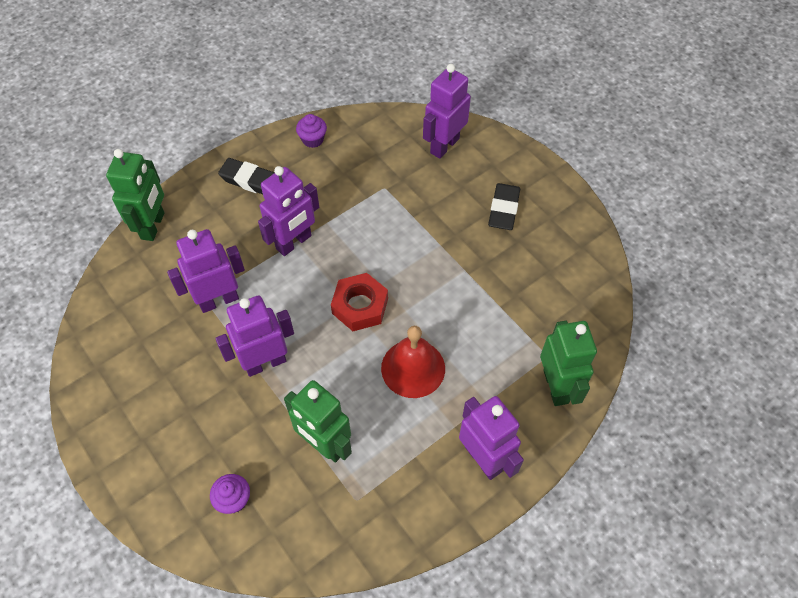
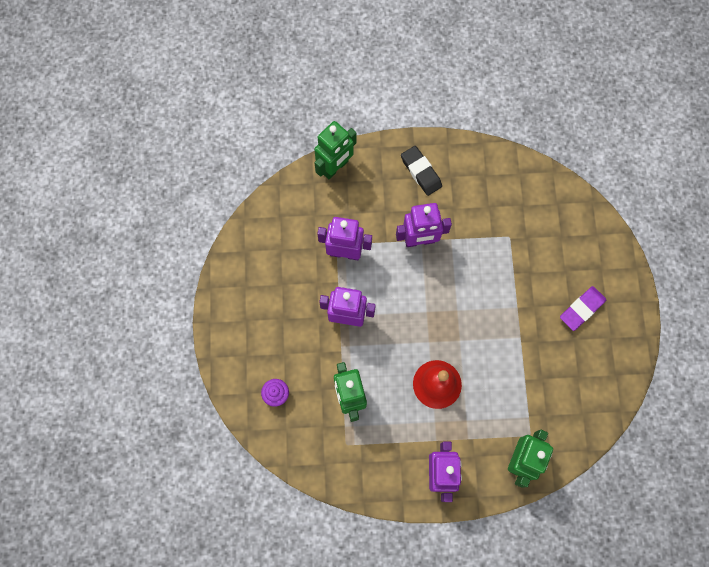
camera: 35 degrees right, 15 degrees up
purple cupcake [296,114,327,148] -> none
red nut [331,273,388,331] -> none
purple robot [423,64,471,159] -> none
black eraser [488,183,520,230] -> purple eraser [560,286,606,331]

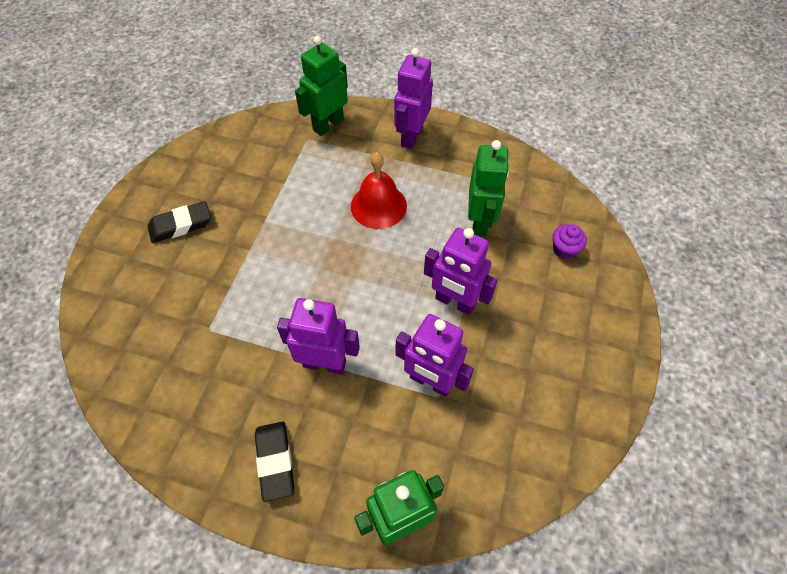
camera: 160 degrees left, 15 degrees down
purple eraser [560,286,606,331] -> black eraser [148,201,211,243]

